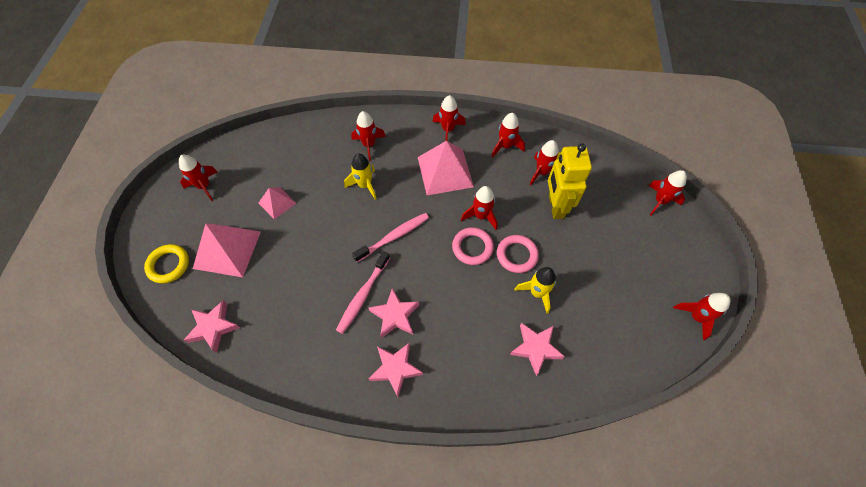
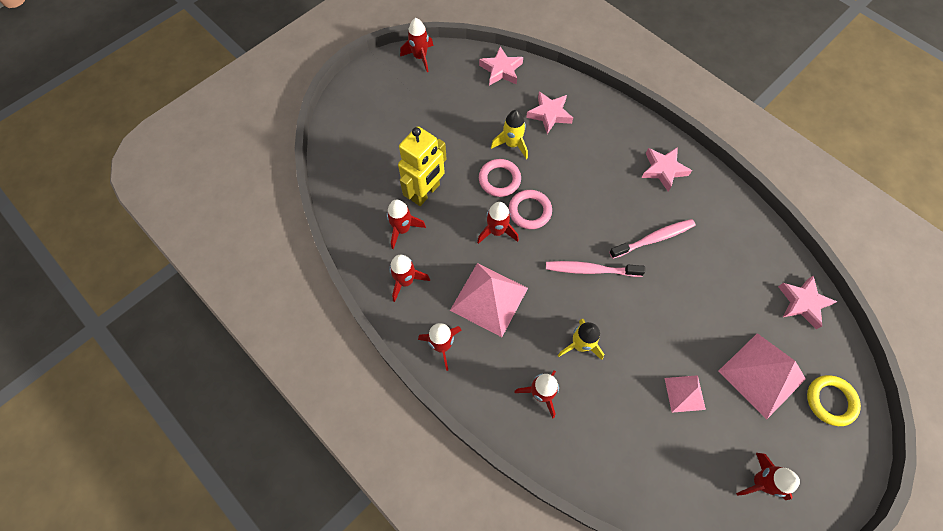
camera: 140 degrees left, 5 degrees up
pink star [369,288,419,338] -> pink star moved to [479,46,523,86]
red rocket [649,170,687,215] -> none

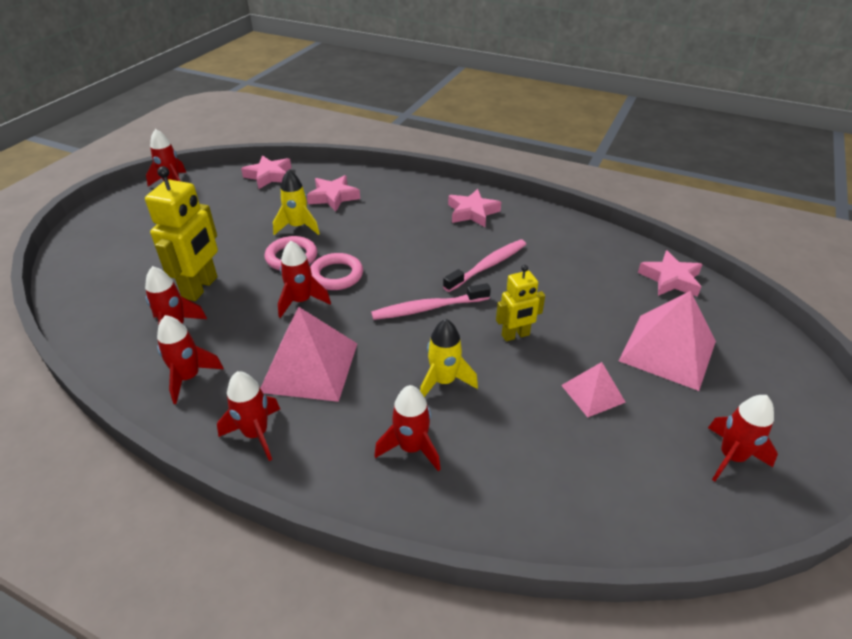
camera: 20 degrees left, 25 degrees down
yellow ring [807,375,861,426] -> none
none -> yellow robot [496,265,545,341]

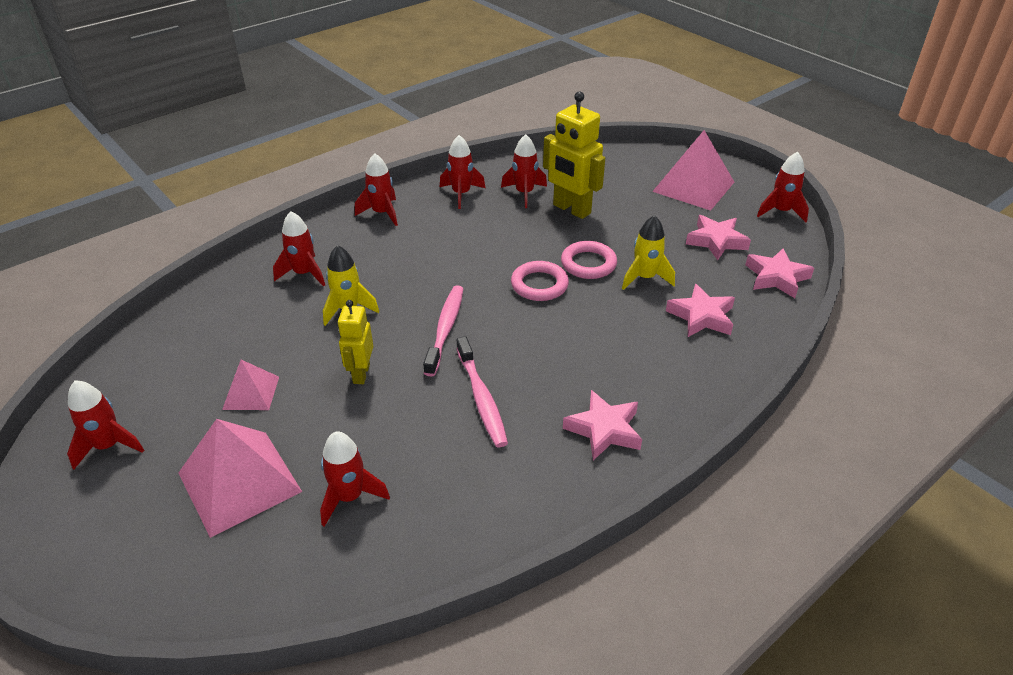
camera: 115 degrees right, 0 degrees up
pink pyramid [261,307,357,402] -> pink pyramid moved to [652,130,734,211]
red rocket [278,241,331,318] -> red rocket moved to [320,431,390,527]
pink star [638,250,703,297] -> pink star moved to [686,215,751,260]

